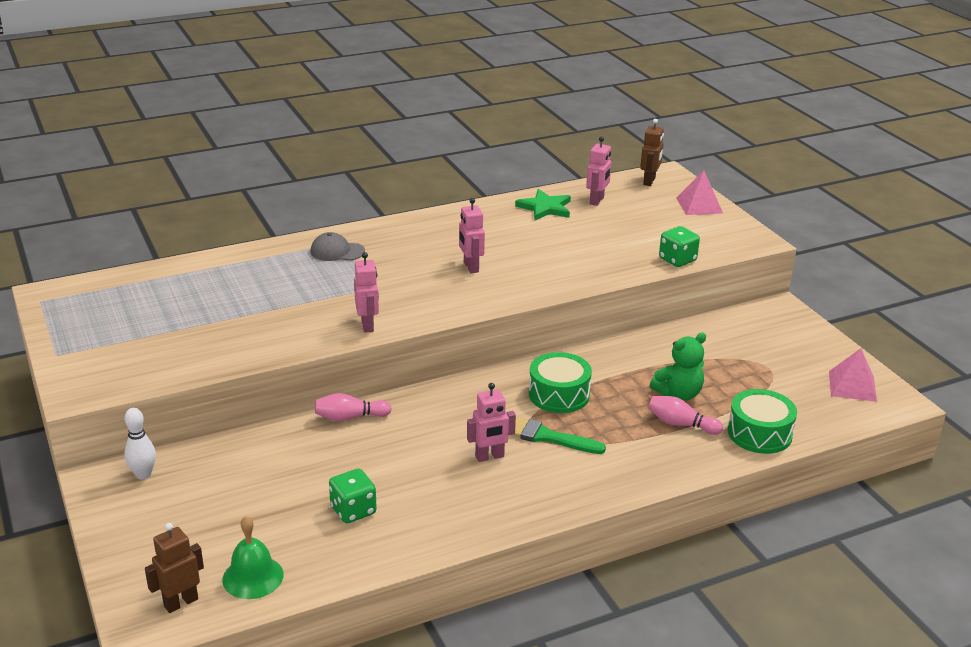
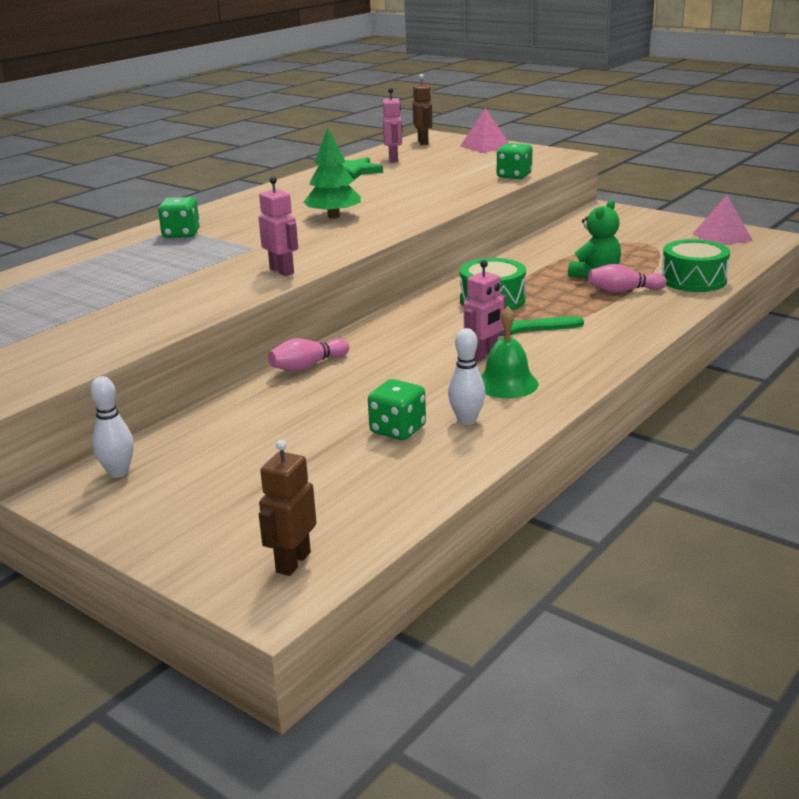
camera: 25 degrees left, 5 degrees down
green bell [222,516,284,599] -> green bell moved to [481,306,539,398]
grey cap [311,232,365,261] -> green dice [158,197,200,238]
pink robot [459,198,485,273] -> green tree [303,128,361,219]
none -> white bowling pin [448,328,486,425]

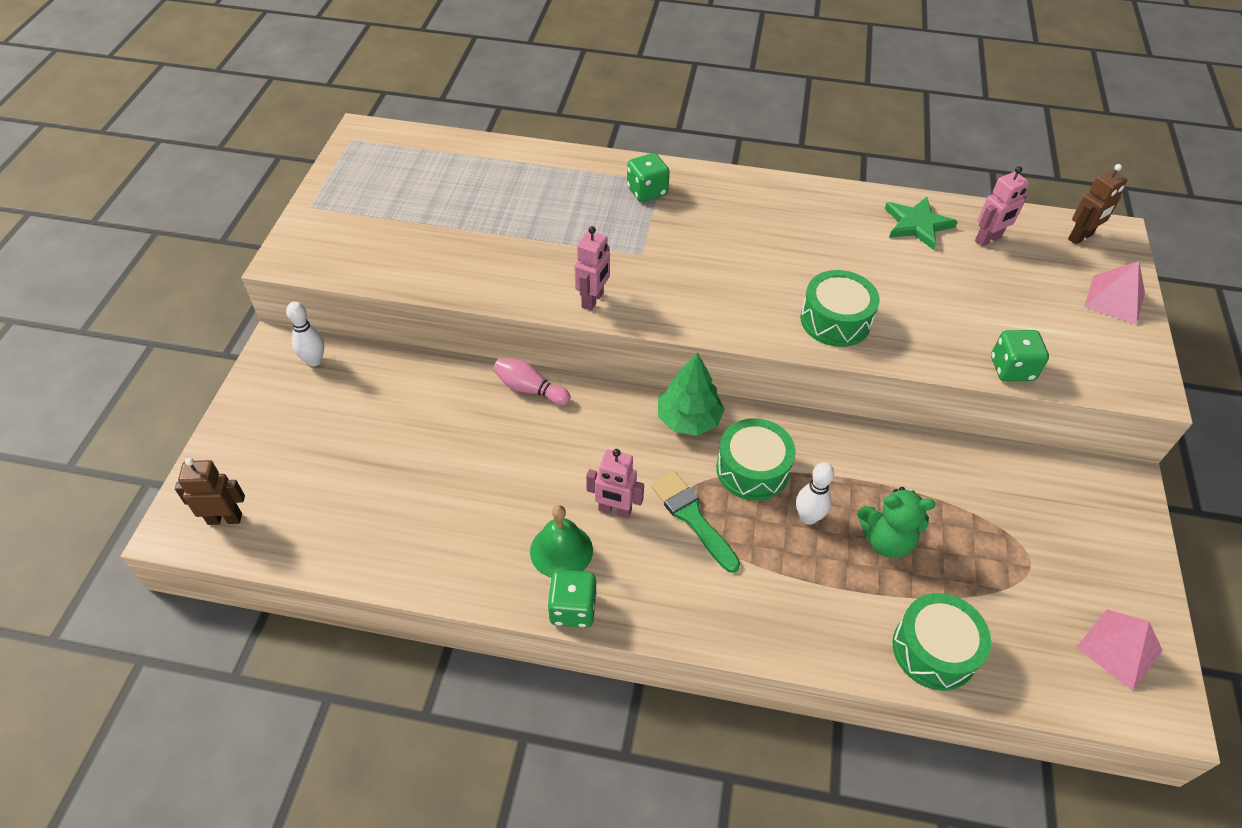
camera: 60 degrees right, 25 degrees up
green tree [303,128,361,219] -> green tree moved to [658,352,725,436]
green dice [368,379,426,440] -> green dice moved to [547,570,597,628]
white bowling pin [448,328,486,425] -> white bowling pin moved to [796,462,834,525]
pink bowling pin [588,264,667,293] -> none
none -> green drum [800,270,880,347]

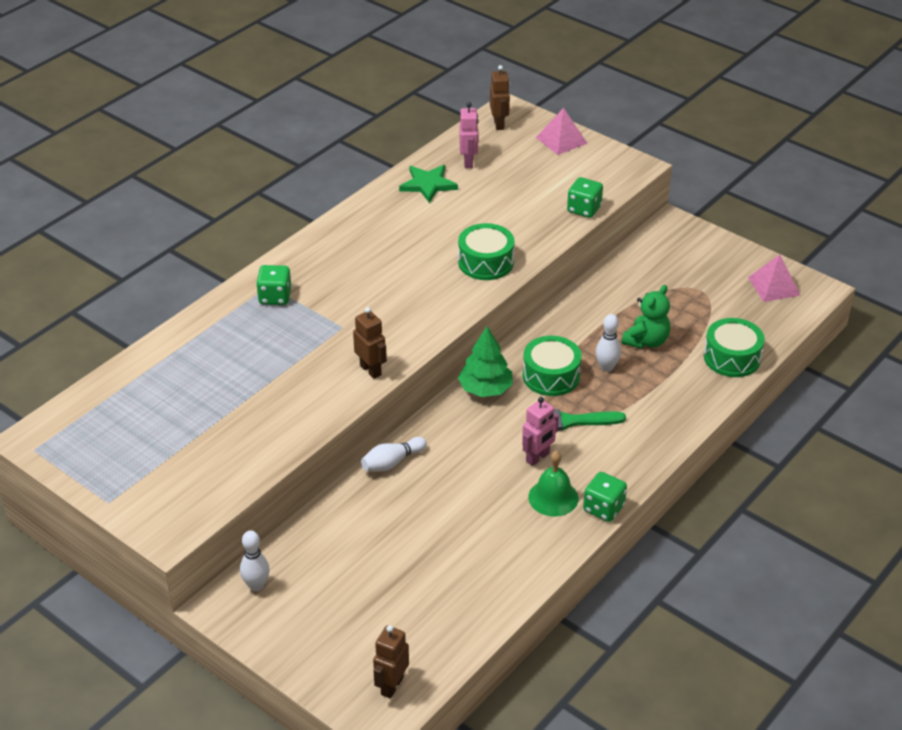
camera: 60 degrees left, 10 degrees down
pink bowling pin [493,358,571,405] -> white bowling pin [361,437,427,471]
pink robot [574,226,610,311] -> brown robot [353,307,387,379]

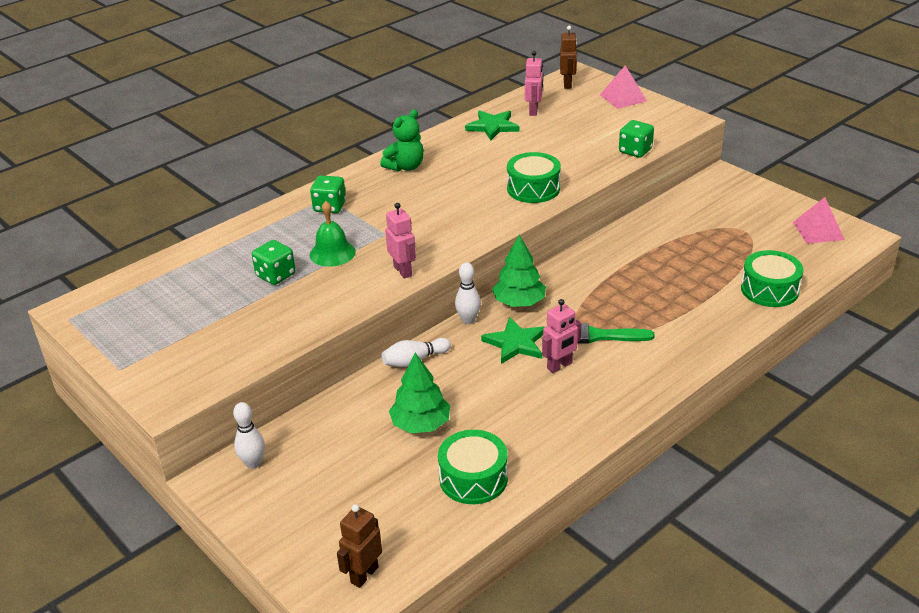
camera: 10 degrees right, 5 degrees down
brown robot [353,307,387,379] -> pink robot [385,203,416,278]
green drum [523,336,582,396] -> green drum moved to [438,430,508,504]
green bell [528,451,579,517] -> green bell moved to [310,201,356,267]
green dice [583,472,627,522] -> green dice moved to [252,240,296,285]
white bowling pin [595,314,621,372] -> white bowling pin moved to [455,262,481,324]
green teddy bear [622,285,670,349] -> green teddy bear moved to [380,109,424,172]
none -> green tree [389,353,450,433]
none -> green star [481,317,545,364]

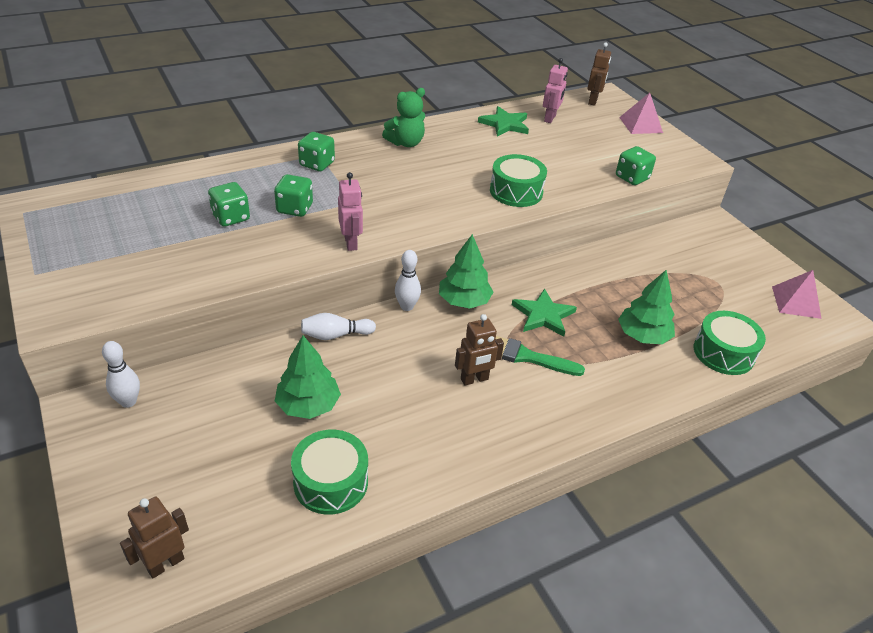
camera: 10 degrees right, 5 degrees up
green bell [310,201,356,267] -> green dice [274,174,313,217]
green star [481,317,545,364] -> green star moved to [512,288,577,337]
pink robot [542,299,581,373] -> brown robot [455,314,504,386]
none -> green tree [618,270,675,344]

